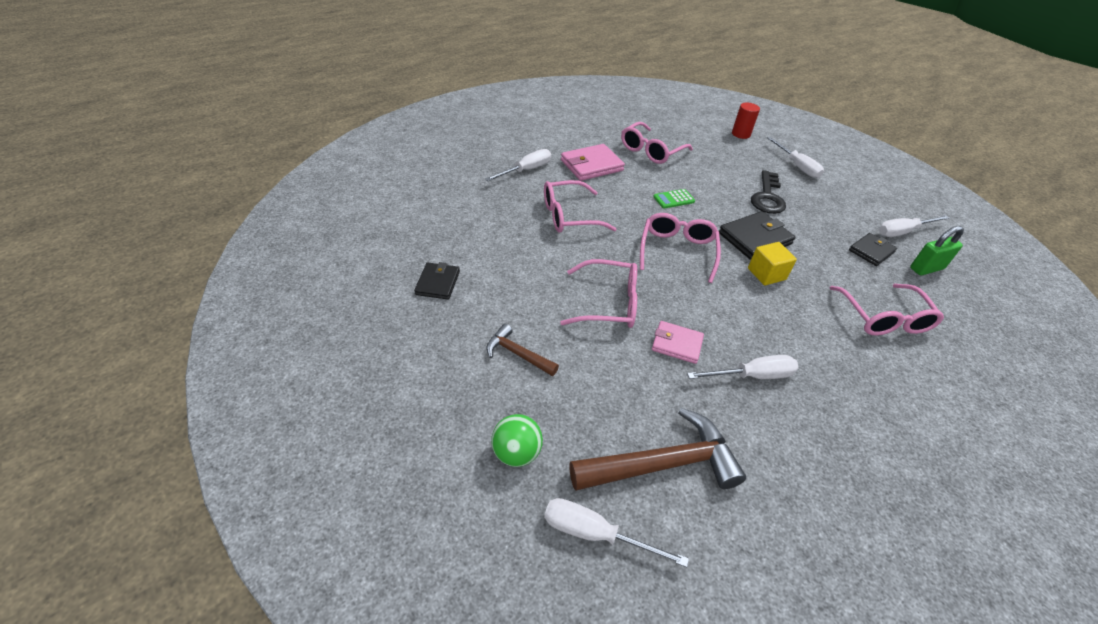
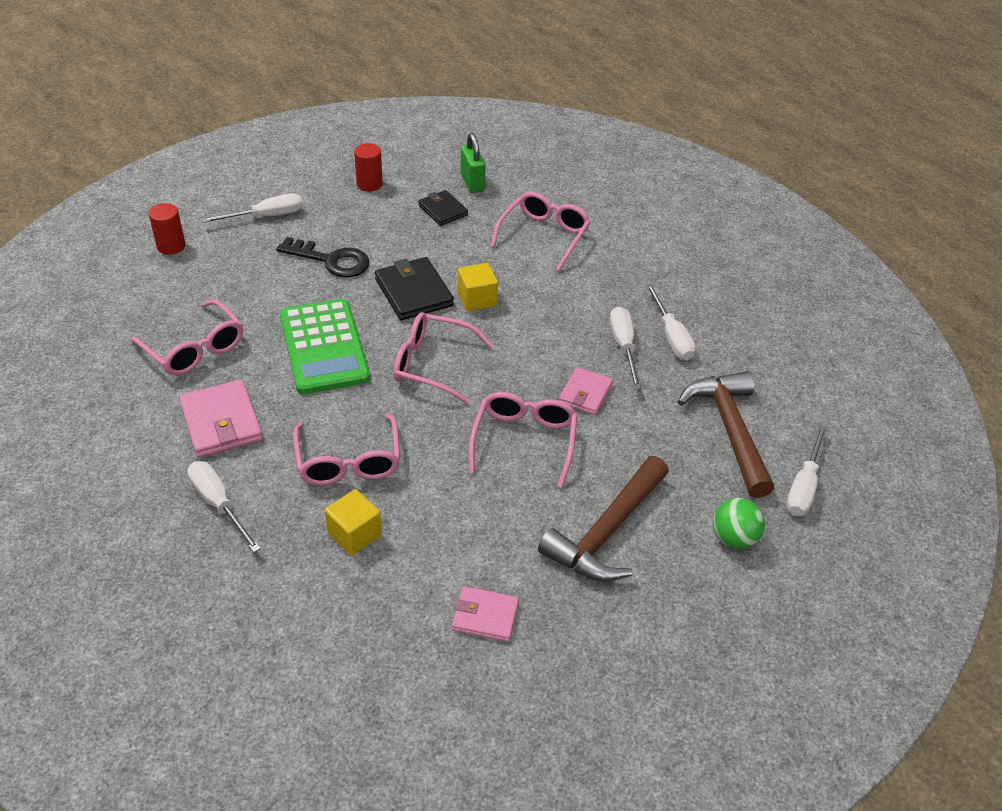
camera: 85 degrees left, 0 degrees up
black wallet [414,262,460,300] -> pink wallet [452,586,519,642]
brown hammer [486,324,559,376] -> brown hammer [538,456,669,582], size x1.86
green calculator [653,189,695,209] -> green calculator [280,299,370,395], size x2.36
pink glasses [830,284,944,335] -> pink glasses turned 60 degrees counterclockwise [490,192,591,271]
white screwdriver [879,215,950,237] -> white screwdriver moved to [646,284,696,360]
none -> yellow cube [325,489,382,555]
none -> red cylinder [354,143,383,192]

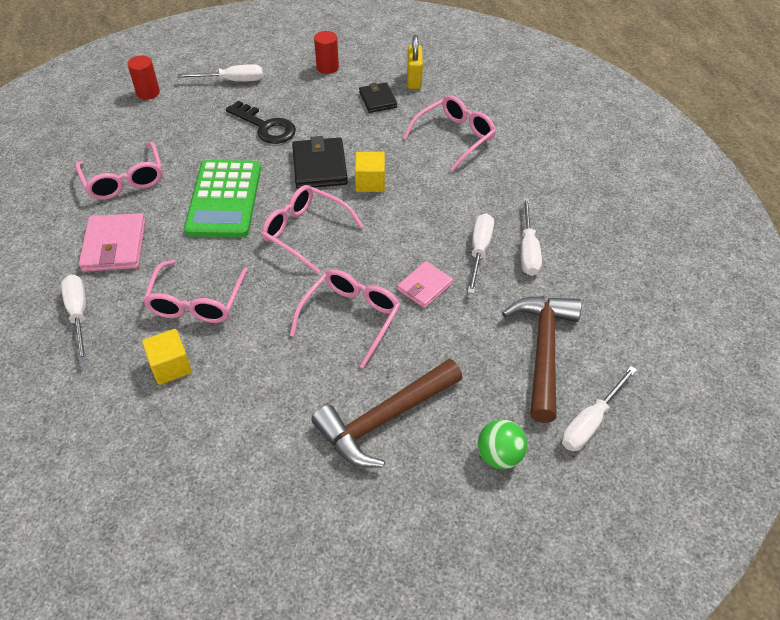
camera: 20 degrees right, 5 degrees up
pink wallet [452,586,519,642] -> none
green padlock [461,133,485,193] -> yellow padlock [407,35,423,89]

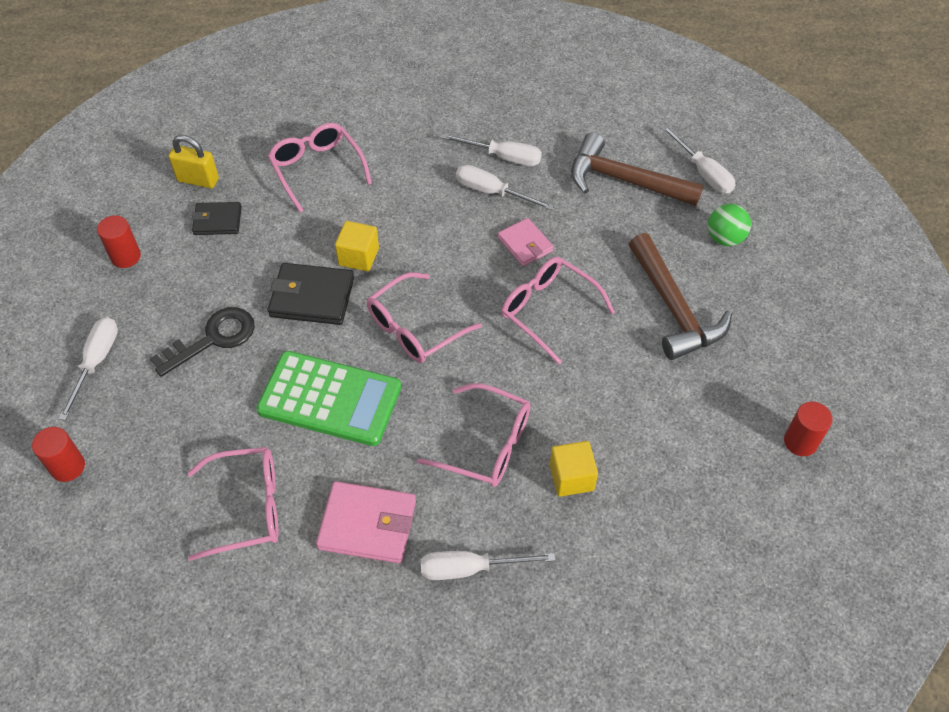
camera: 75 degrees left, 5 degrees up
none -> red cylinder [784,401,833,456]

